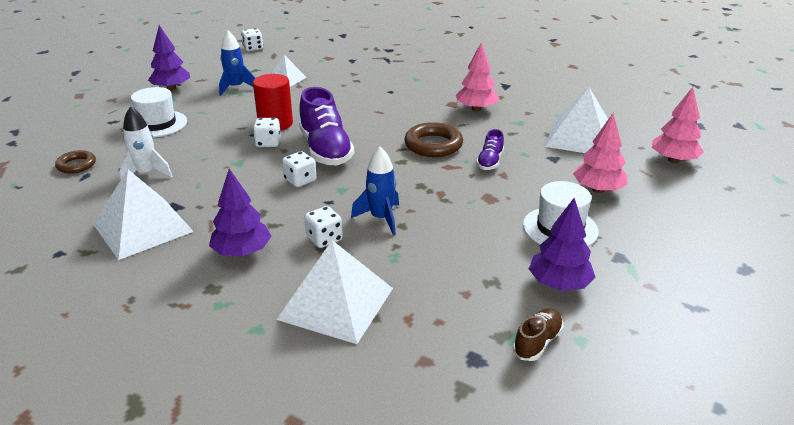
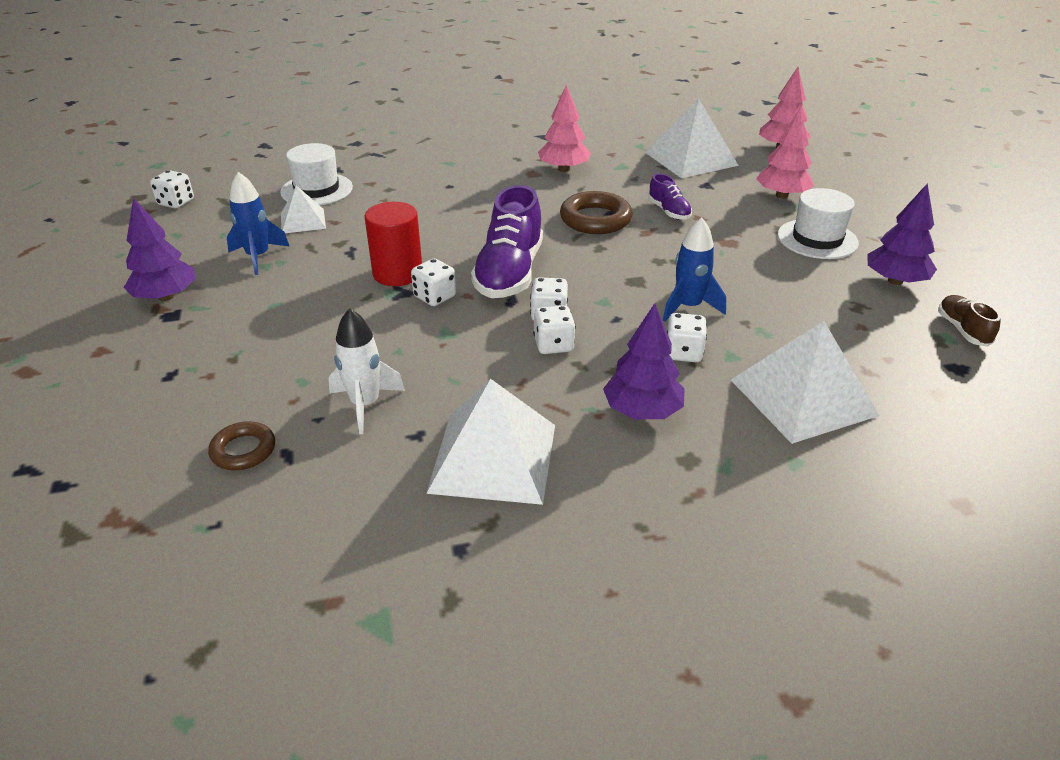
camera: 45 degrees left, 5 degrees up
white hat [131,87,187,137] -> white hat moved to [280,143,353,205]
purple shoe [299,87,354,166] -> purple shoe turned 75 degrees clockwise [471,185,543,298]
none -> white dice [533,305,576,354]

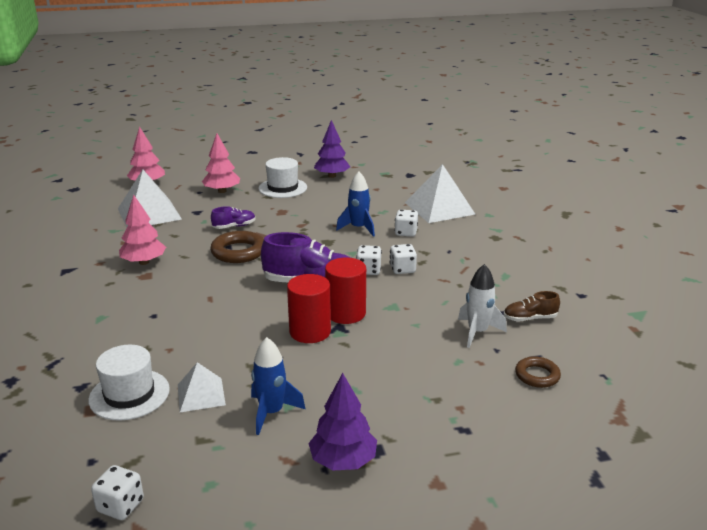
camera: 90 degrees left, 10 degrees down
white dice [411,259,456,306] -> red cylinder [325,258,366,324]
white pyramid [426,379,555,505] -> none
purple tree [603,303,685,419] -> none
brown shoe [938,295,1001,346] -> brown shoe moved to [504,291,560,322]

